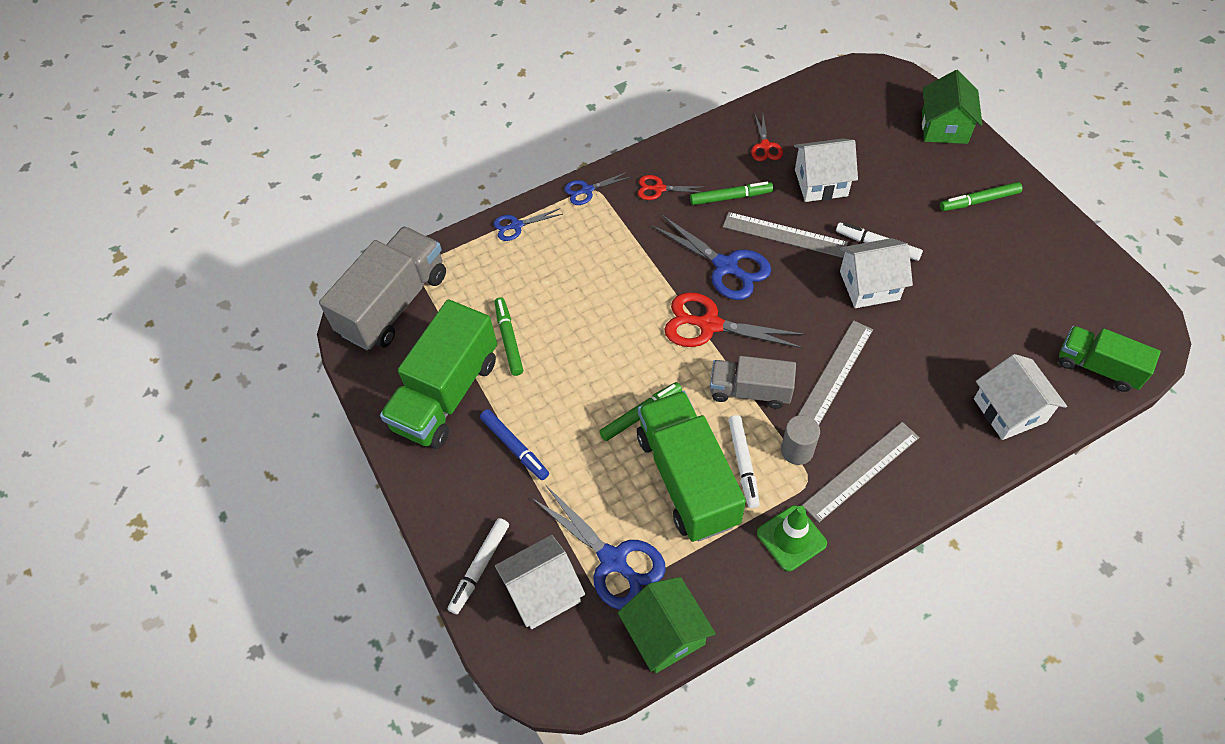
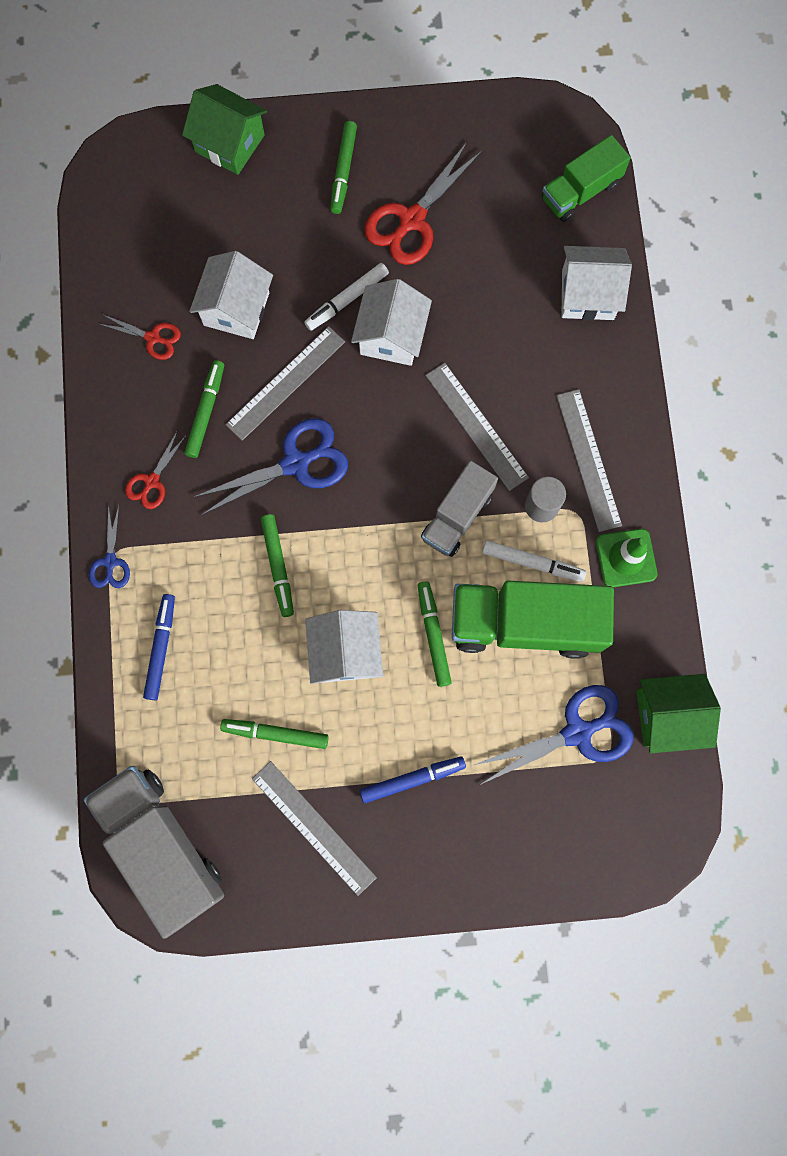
camera: 70 degrees left, 20 degrees up
green truck [380,299,497,449] -> grey ruler [252,761,377,896]
white marker [448,518,509,614] -> none
blue scissors [493,208,563,241] -> none
white house [495,535,585,629] -> white house moved to [305,610,383,684]
red scissors [664,292,805,348] -> red scissors moved to [364,142,482,265]
none -> blue marker [143,594,175,700]
none -> green marker [261,514,294,617]

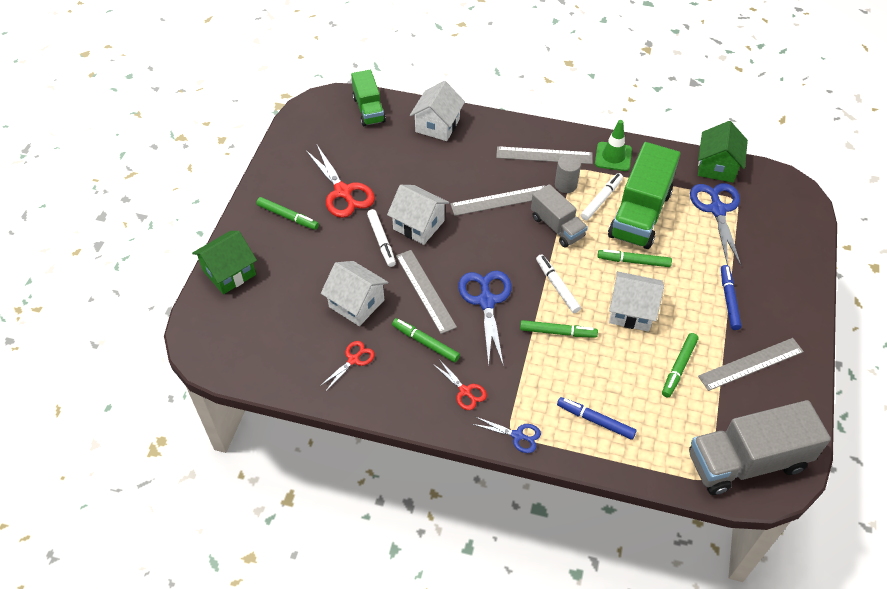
camera: 70 degrees left, 25 degrees down
none -> white marker [536,254,581,313]

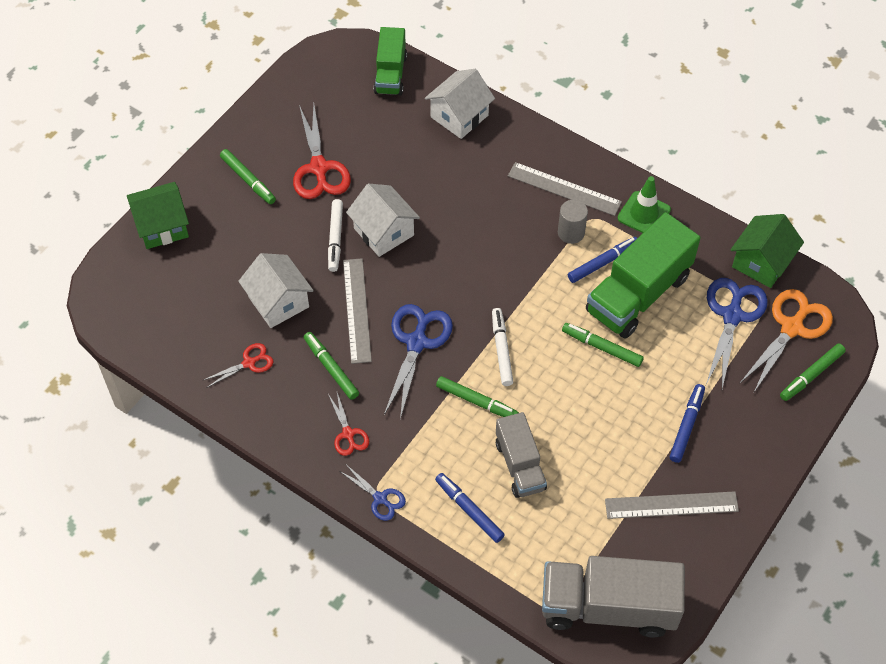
camera: 20 degrees right, 5 degrees up
grey ruler [450,185,545,216] -> none
grey truck [531,184,588,248] -> grey truck moved to [496,412,547,498]
white marker [581,173,623,220] -> blue marker [568,237,637,283]
white house [609,271,664,332] -> none
green marker [662,333,698,397] -> green marker moved to [780,343,846,401]
none -> orange scissors [739,289,833,392]

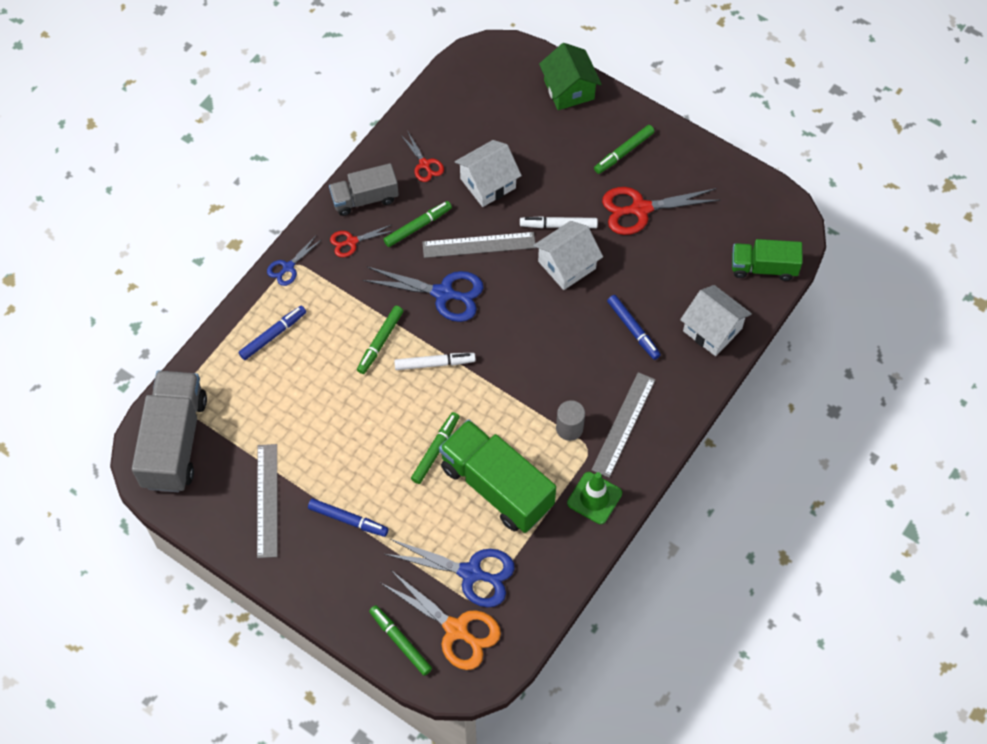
camera: 90 degrees right, 5 degrees up
grey truck [496,412,547,498] -> grey truck moved to [329,163,399,216]
blue marker [568,237,637,283] -> blue marker moved to [607,295,661,360]
green house [730,214,804,288] -> none

